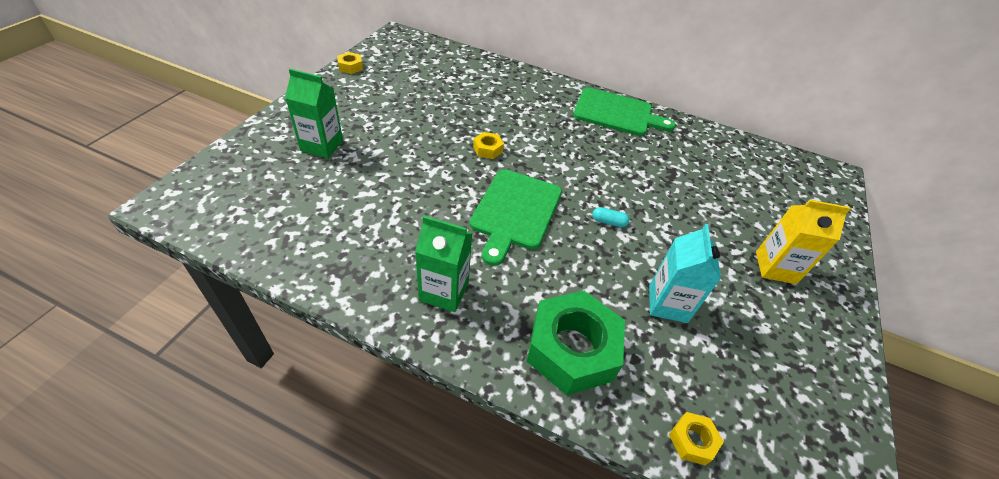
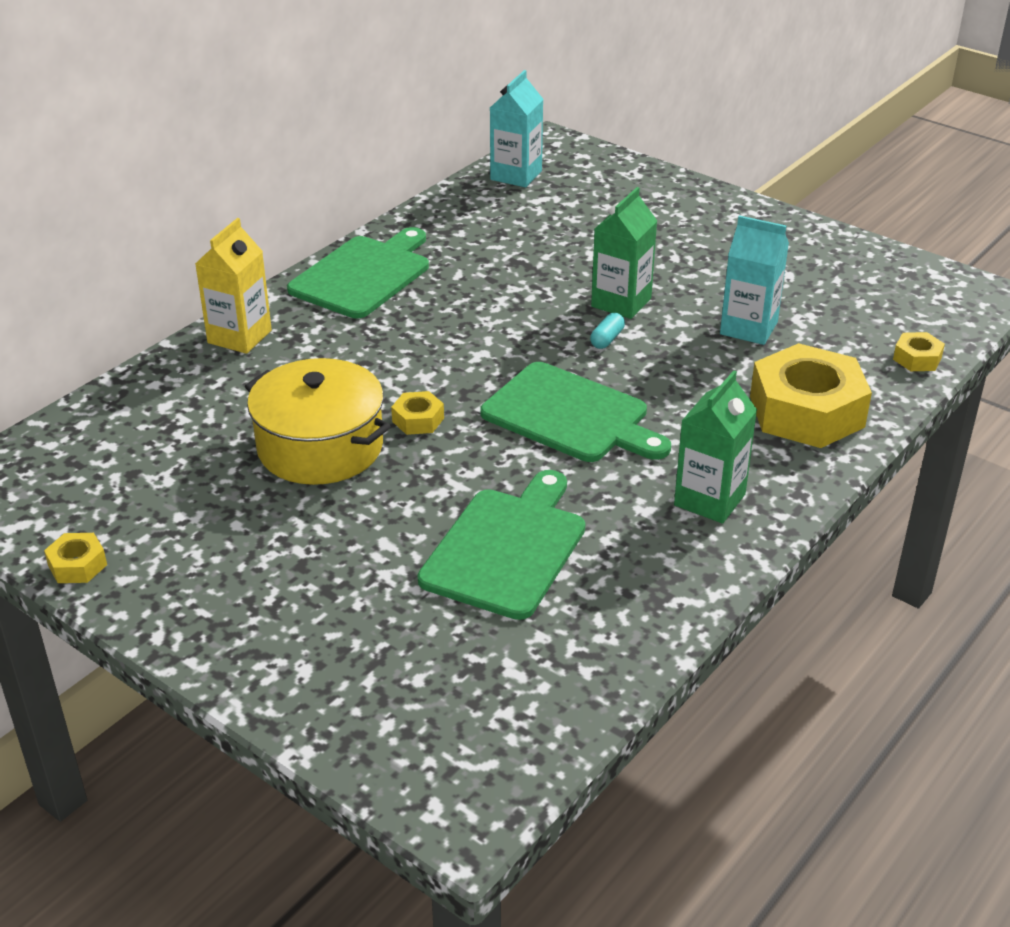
camera: 70 degrees left, 10 degrees down
green carton [285,69,343,158] -> green carton moved to [591,187,657,319]
green nut [527,291,625,395] -> yellow nut [750,343,872,448]
yellow carton [756,200,851,284] -> yellow carton moved to [195,218,272,354]
none -> yellow pot [245,358,391,485]
none -> green cutting board [418,470,585,620]
none -> turquoise carton [490,70,543,187]

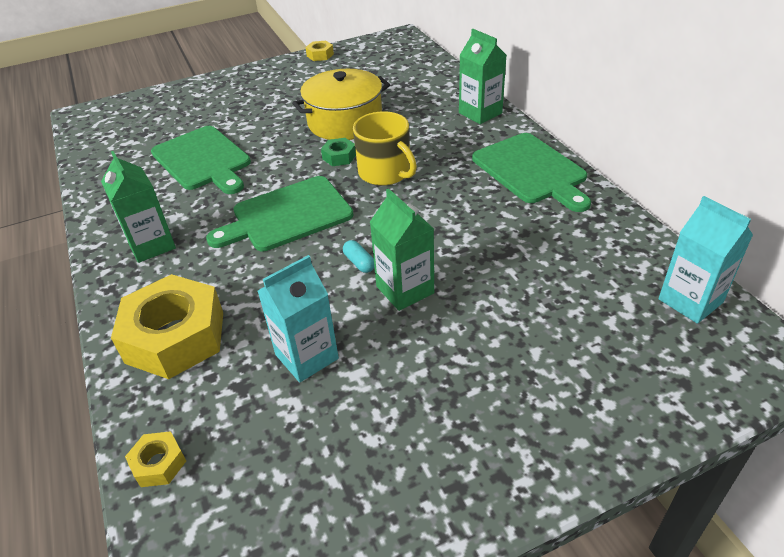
camera: 120 degrees right, 5 degrees up
yellow carton [195,218,272,354] -> green carton [459,29,507,124]
yellow nut [391,391,444,435] -> green nut [321,138,356,166]
none -> yellow mug [353,111,417,186]

